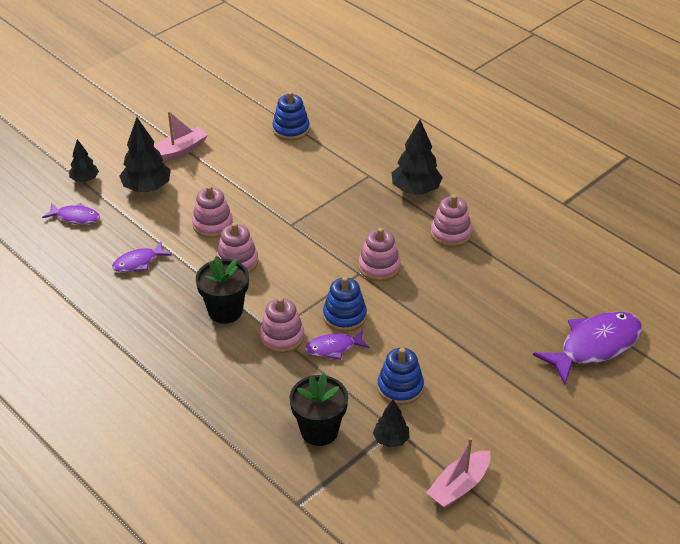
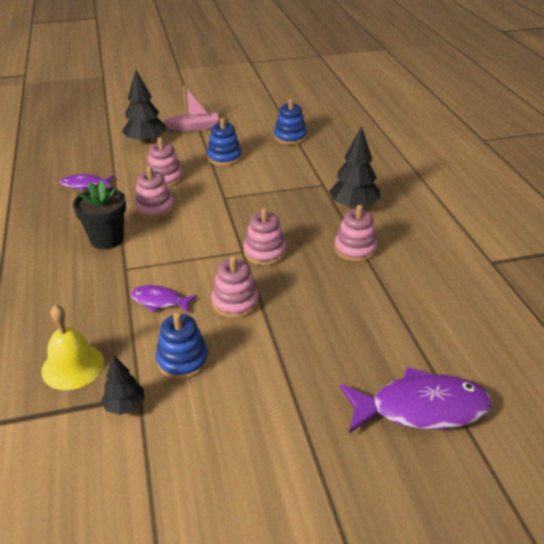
camera: 30 degrees right, 5 degrees down
purple fish [42,203,100,225] -> none
black tree [69,139,99,182] -> none
pink stacking toy [260,297,304,353] -> pink stacking toy moved to [211,256,259,318]
black flower pot [290,373,348,446] -> yellow bell [41,305,104,390]
blue stacking toy [323,277,367,332] -> blue stacking toy moved to [207,118,242,166]
pink boat [426,438,491,508] -> none

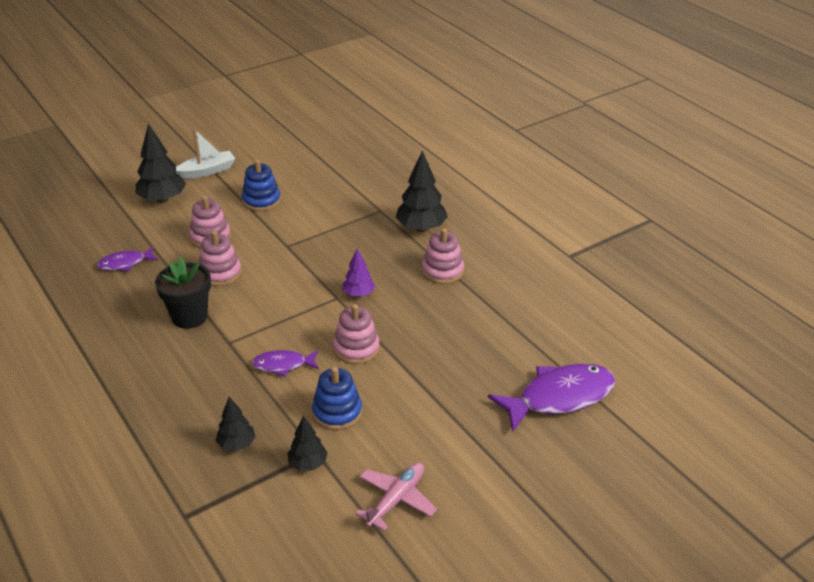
camera: 20 degrees left, 0 degrees up
yellow bell [41,305,104,390] -> black tree [216,397,256,451]
pink boat [164,85,219,131] -> white boat [175,128,236,179]
pink stacking toy [243,208,286,265] -> purple tree [343,249,375,297]
blue stacking toy [274,99,307,145] -> none
none -> pink plane [355,462,437,531]

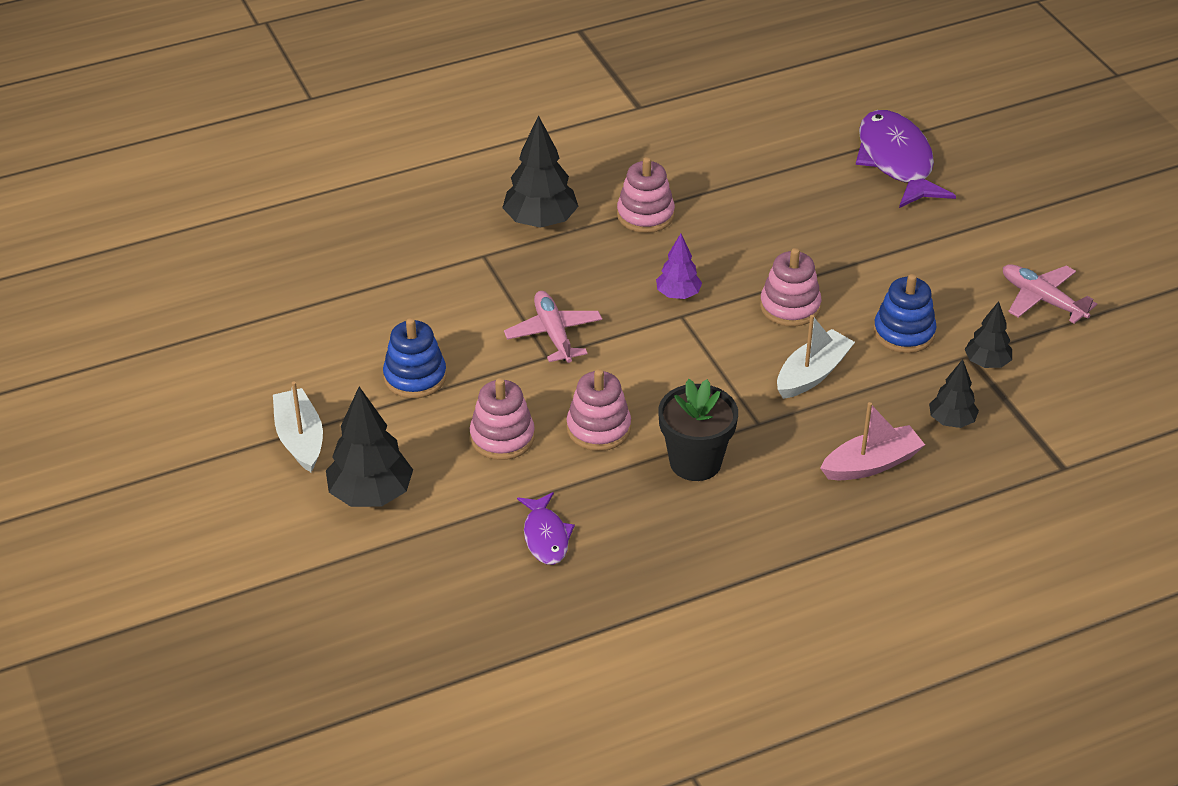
camera: 80 degrees left, 5 degrees up
purple fish [252,350,319,377] -> white boat [777,315,855,399]
none -> pink plane [504,291,602,363]
none -> pink boat [820,402,925,480]

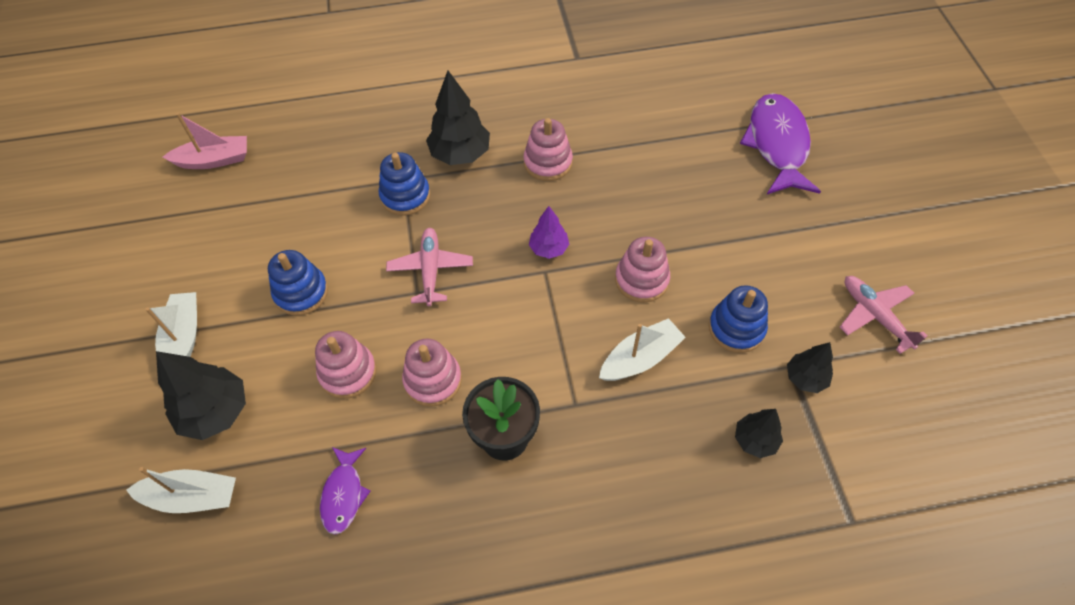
camera: 15 degrees right, 15 degrees up
pink boat [820,402,925,480] -> pink boat moved to [163,113,247,169]
none -> white boat [126,467,236,513]
none -> blue stacking toy [379,152,430,216]

